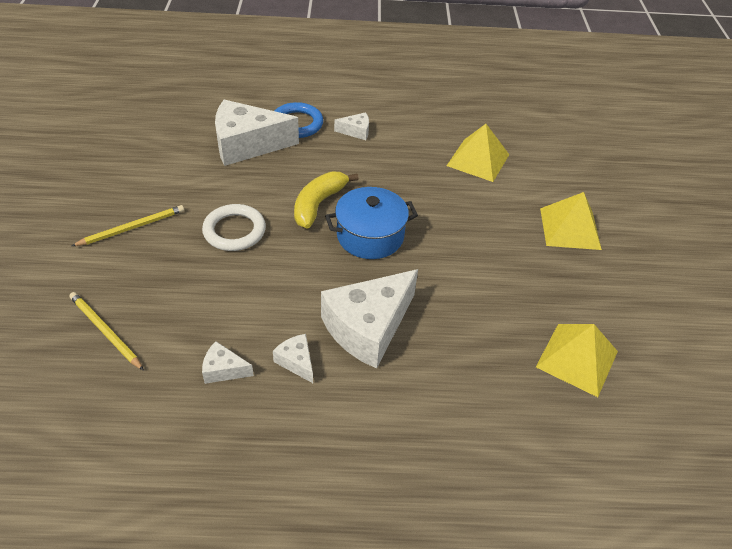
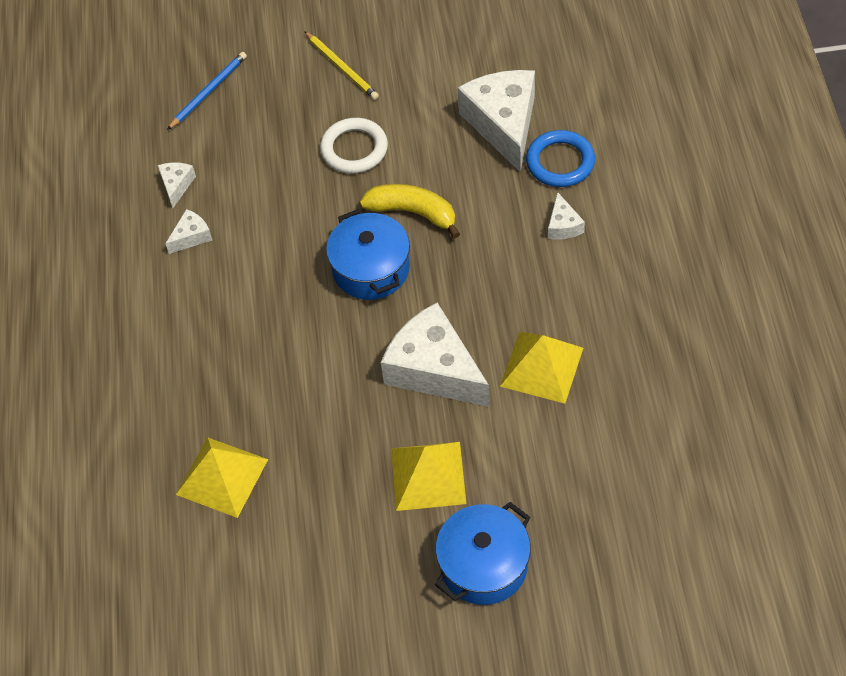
camera: 90 degrees right, 10 degrees up
yellow pencil [69,292,144,371] -> blue pencil [167,52,247,130]
white cheese [321,269,418,369] -> white cheese moved to [381,303,490,407]
none -> blue pot [435,502,531,605]

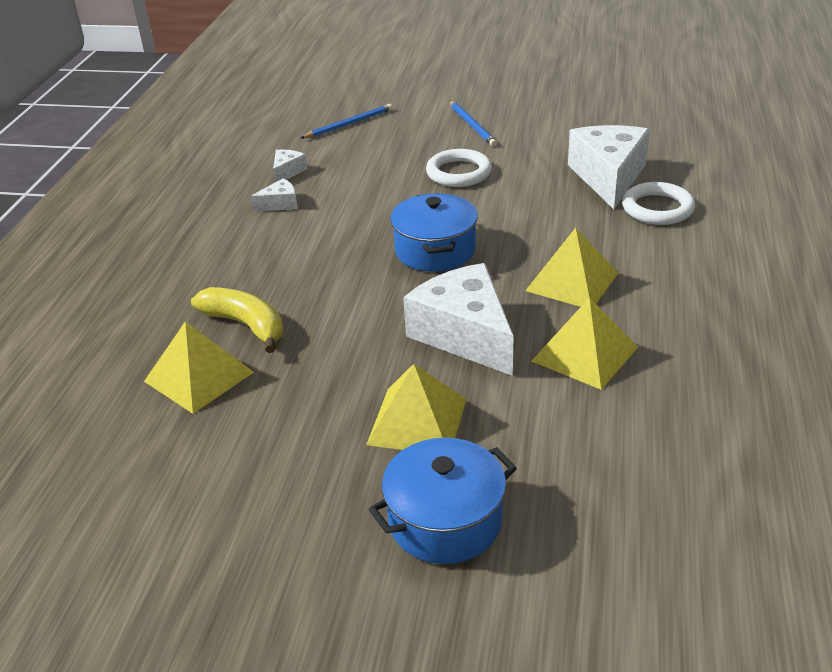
camera: 15 degrees right, 20 degrees down
yellow pencil [304,31,379,100] -> blue pencil [450,101,497,146]
yellow banana [360,184,460,239] -> yellow banana moved to [191,287,283,353]
blue ring [526,130,595,187] -> white ring [622,182,695,225]
white cheese [548,192,585,240] -> none
none -> yellow pyramid [525,228,619,307]

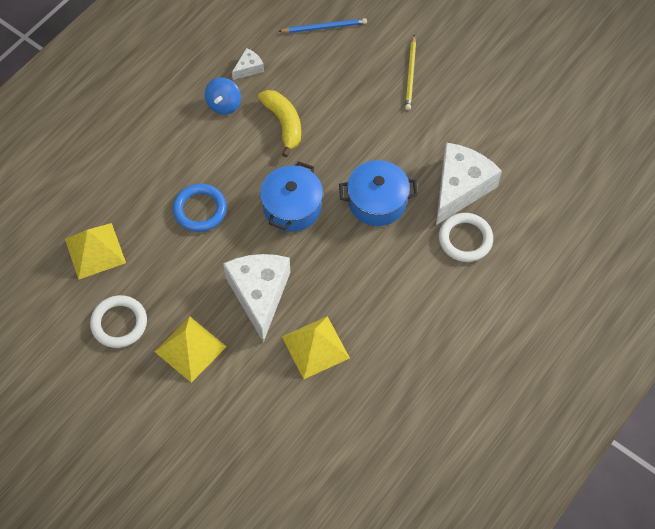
camera: 25 degrees right, 25 degrees up
yellow banana [191,287,283,353] -> yellow banana moved to [258,90,301,158]
white cheese [251,178,297,212] -> blue spinning top [205,77,241,115]
blue pot [369,438,517,564] -> blue pot moved to [339,160,418,226]
white ring [426,149,492,187] -> white ring moved to [90,295,147,348]
blue pencil [450,101,497,146] -> yellow pencil [405,35,416,110]
yellow pyramid [525,228,619,307] -> none
none -> blue ring [173,184,227,232]

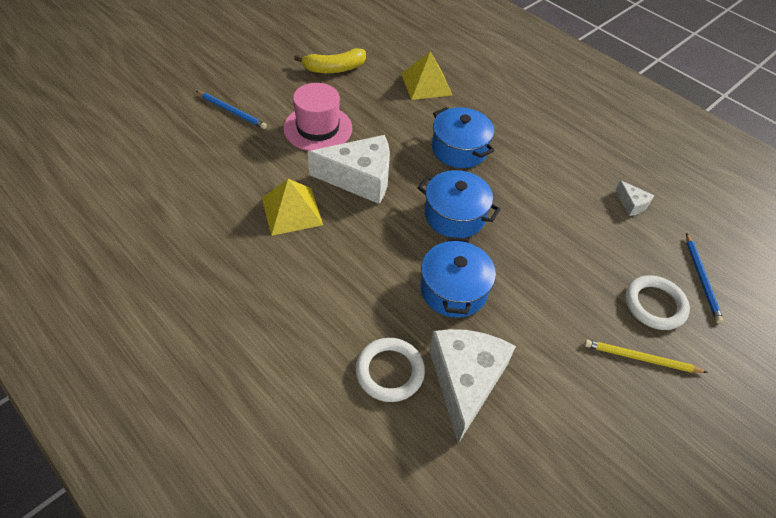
camera: 95 degrees right, 10 degrees down
white ring [90,295,147,348] -> white ring moved to [625,275,690,330]
yellow pyramid [154,316,227,383] -> pink hat [283,83,352,151]
blue ring [173,184,227,232] -> blue pot [432,107,494,168]
blue spinning top [205,77,241,115] -> none
yellow banana [258,90,301,158] -> yellow banana moved to [294,48,366,73]
white cheese [436,143,502,225] -> white cheese turned 120 degrees counterclockwise [429,329,516,444]
none -> blue pencil [196,91,267,129]

